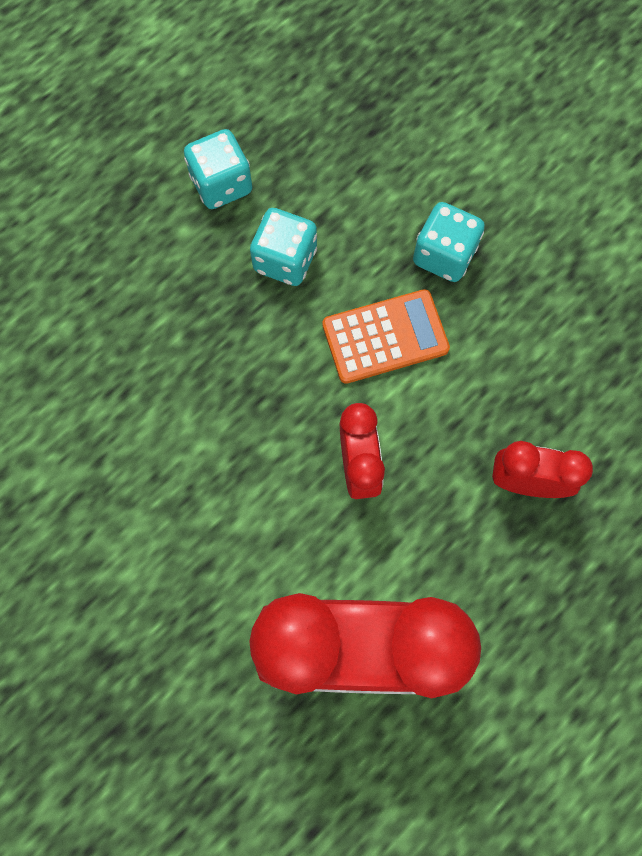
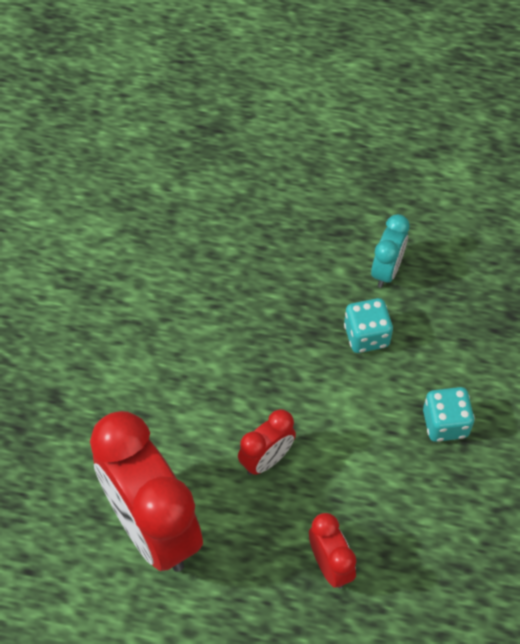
camera: 55 degrees right, 15 degrees down
turquoise dice [184,129,252,209] -> turquoise clock [371,214,410,288]
orange calculator [322,289,450,384] -> none

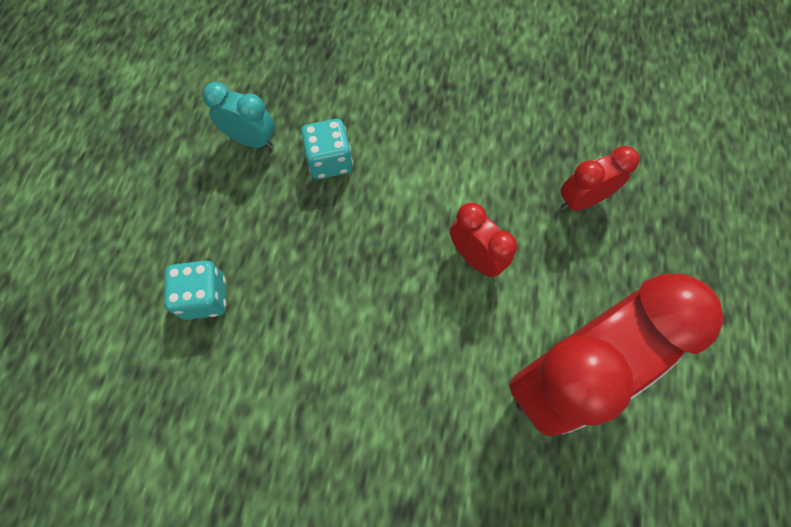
camera: 90 degrees left, 10 degrees up
turquoise dice [423,387,475,442] -> turquoise dice moved to [164,261,227,320]

